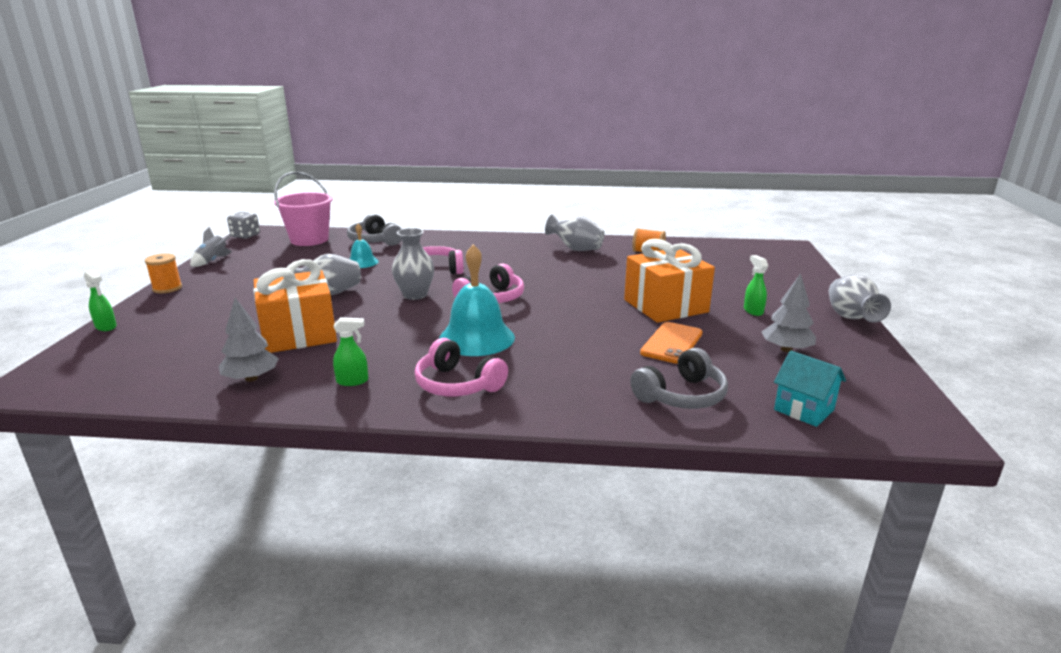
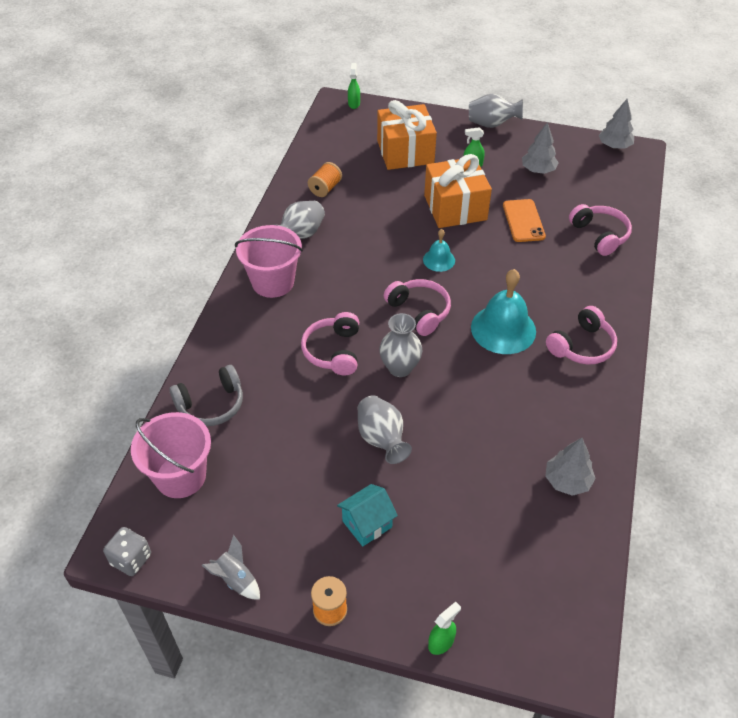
camera: 80 degrees left, 25 degrees up
orange gift [253,259,337,353] -> orange gift moved to [377,100,437,170]
green spray bottle [333,317,368,386] -> green spray bottle moved to [348,63,360,109]
turquoise bell [350,224,379,268] -> turquoise bell moved to [423,229,455,272]
grey headphones [630,348,728,409] -> pink headphones [569,204,632,256]
orange phone [640,322,703,364] -> orange phone turned 45 degrees clockwise [503,199,546,242]
turquoise house [774,351,846,427] -> turquoise house moved to [337,484,398,547]
none -> pink bucket [235,225,303,298]
none -> grey tree [598,99,634,149]

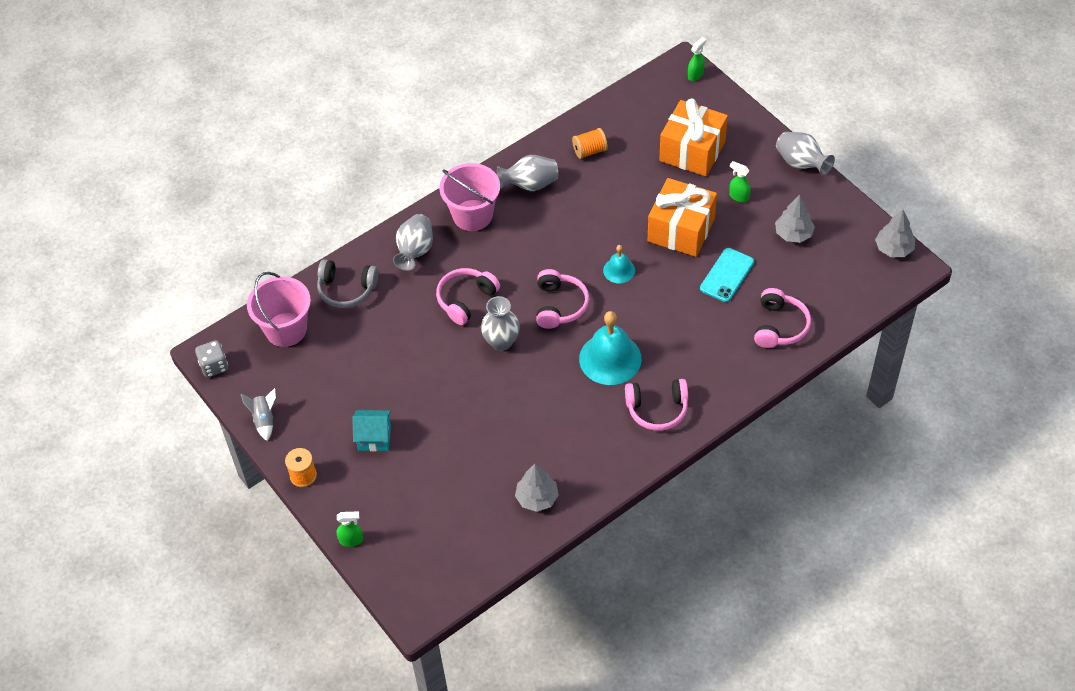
camera: 40 degrees right, 5 degrees up
grey vase [358,395,412,464] -> grey vase moved to [393,214,433,271]
orange phone [503,199,546,242] -> turquoise phone [700,248,754,302]

